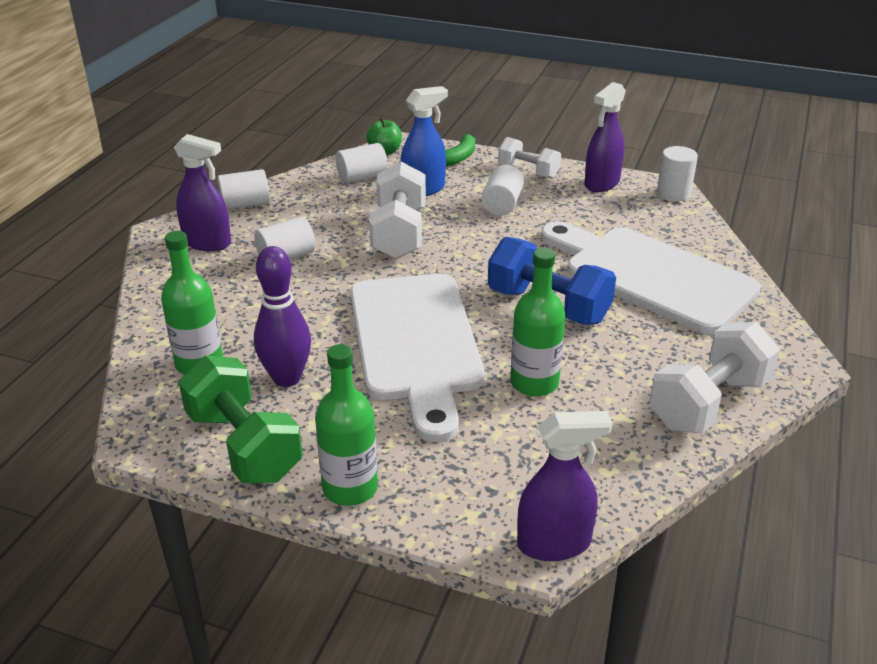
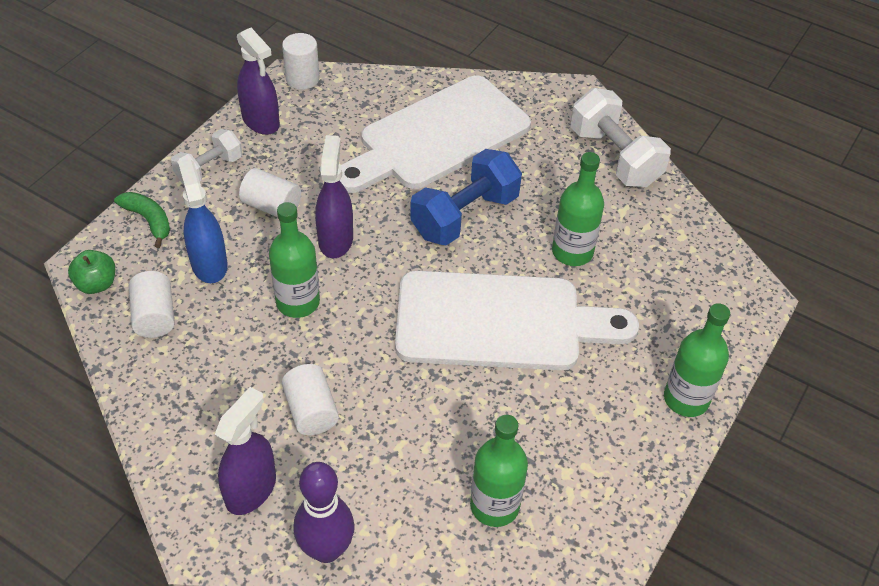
camera: 80 degrees left, 15 degrees up
green dumbbell [179,355,303,483] -> none
white cylinder [218,169,270,210] -> none
purple bowling pin [254,246,311,387] -> purple bowling pin moved to [293,462,355,563]
white dumbbell [369,162,426,259] -> green bottle [269,202,320,318]
purple spray bottle [517,411,612,561] -> purple spray bottle moved to [315,135,353,258]

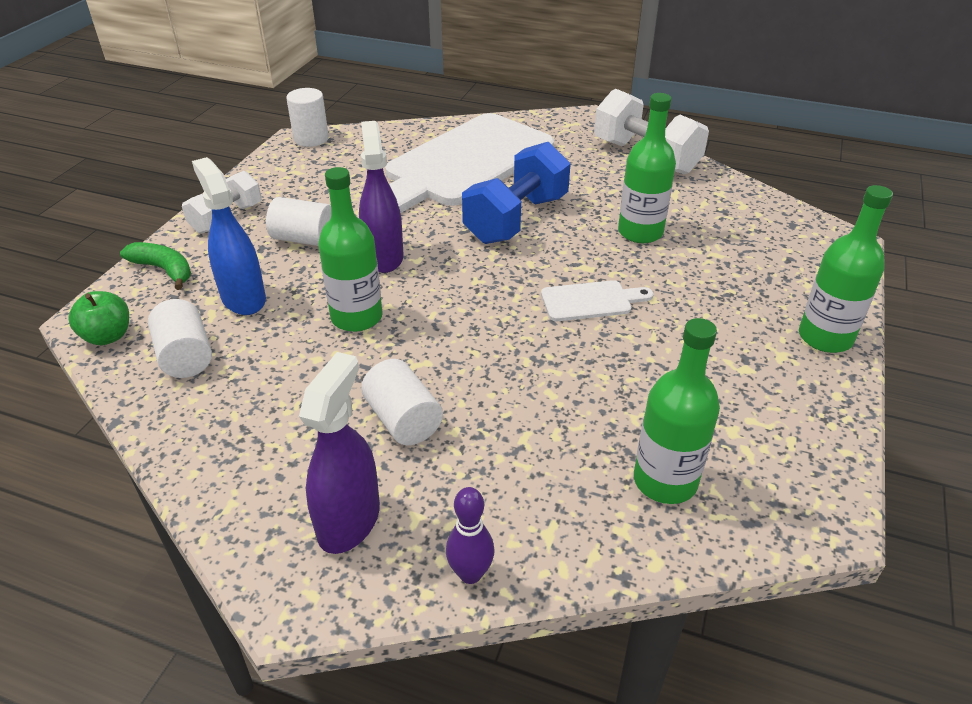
camera: 10 degrees left, 10 degrees down
purple spray bottle [237,28,280,135] -> none
purple bowling pin [293,462,355,563] -> purple bowling pin [446,487,494,584], size x0.58
white cutting board [395,271,639,370] -> white cutting board [541,280,654,321], size x0.41

